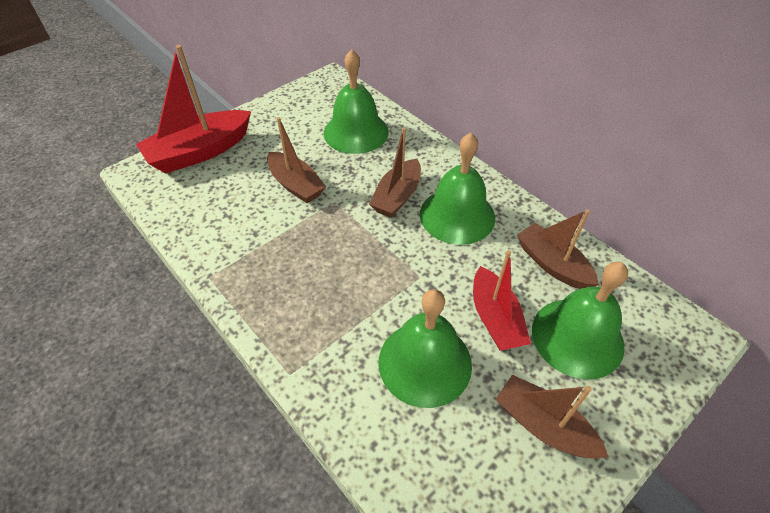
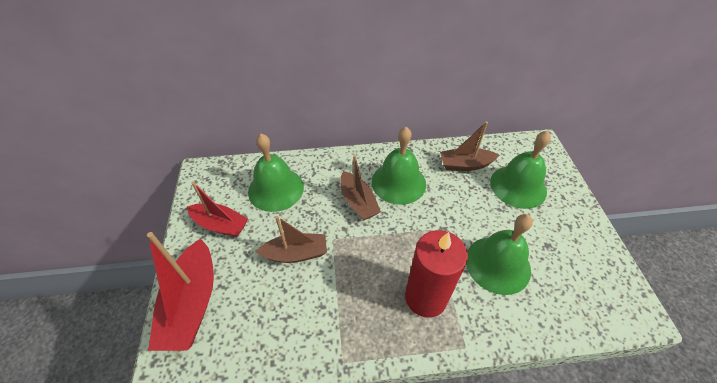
camera: 55 degrees left, 0 degrees up
red boat [473,250,531,351] -> red boat moved to [187,182,248,237]
brown boat [495,375,609,459] -> none
none -> red candle [405,230,468,318]

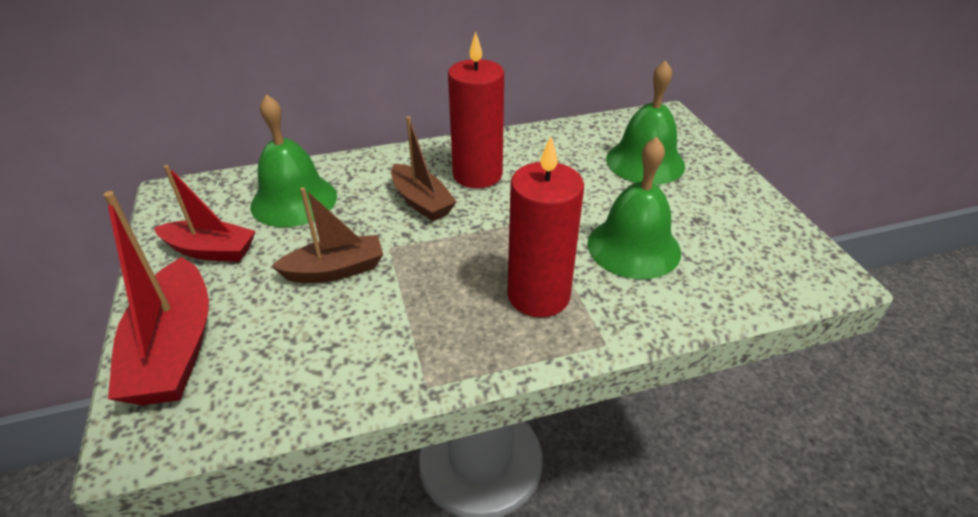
camera: 10 degrees left, 10 degrees down
green bell [372,127,426,205] -> red candle [448,31,504,188]
brown boat [440,121,499,171] -> none

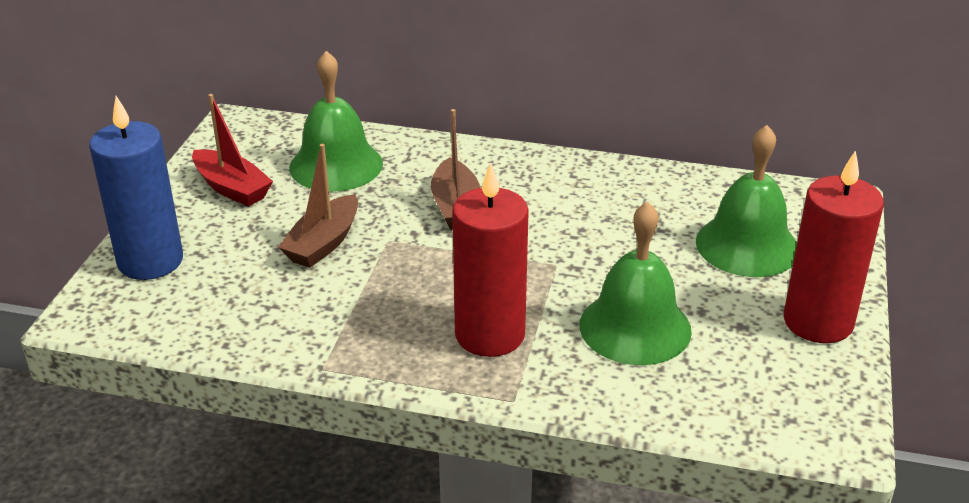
camera: 30 degrees right, 5 degrees down
red boat [103,191,209,405] -> blue candle [89,96,183,280]
brown boat [271,187,383,283] -> brown boat turned 105 degrees clockwise [278,144,358,268]
red candle [448,31,504,188] -> red candle moved to [783,150,884,343]

